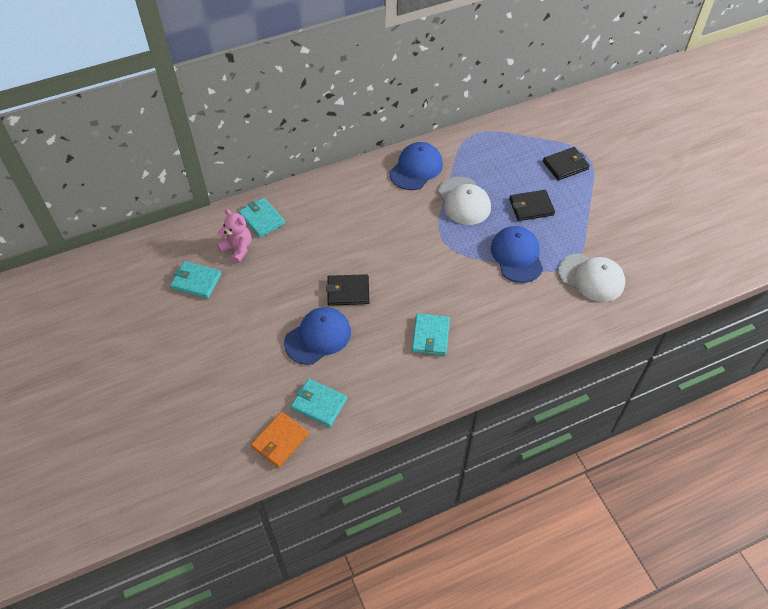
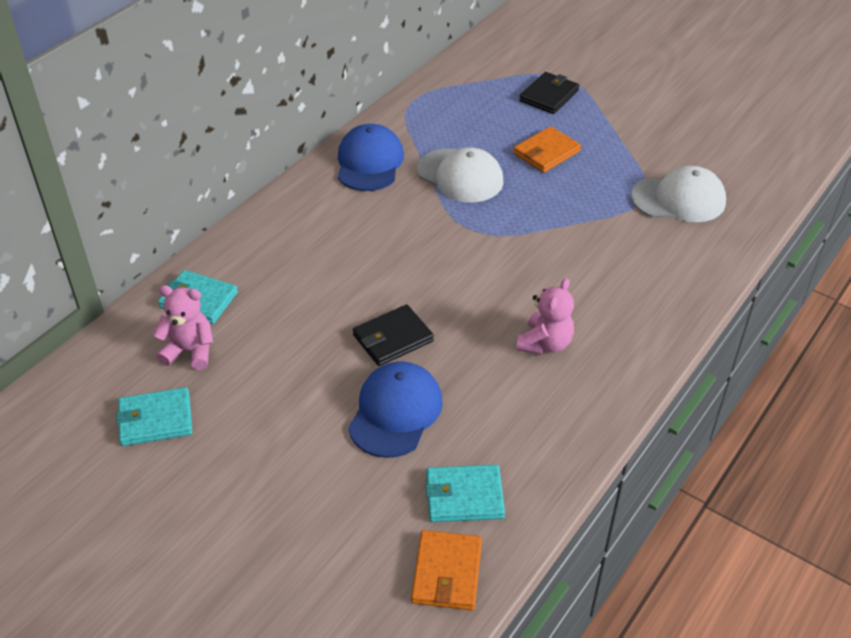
camera: 30 degrees left, 10 degrees down
turquoise wallet [412,313,450,356] -> pink teddy bear [516,278,574,355]
blue cap [491,226,543,283] -> none
black wallet [509,190,555,221] -> orange wallet [513,126,581,173]

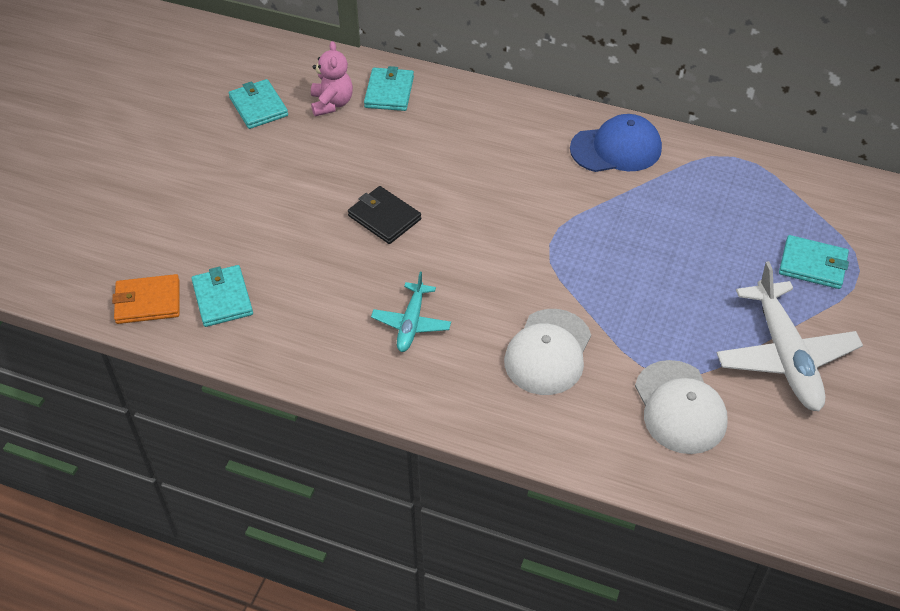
camera: 75 degrees right, 5 degrees up
blue cap [348,361,443,458] -> none
white cap [417,148,504,203] -> white cap moved to [504,309,591,395]
orange wallet [513,126,581,173] -> none
pink teddy bear [516,278,574,355] -> turquoise plane [371,272,451,352]
black wallet [519,72,579,114] -> turquoise wallet [779,235,849,289]
none -> white plane [717,261,863,411]

